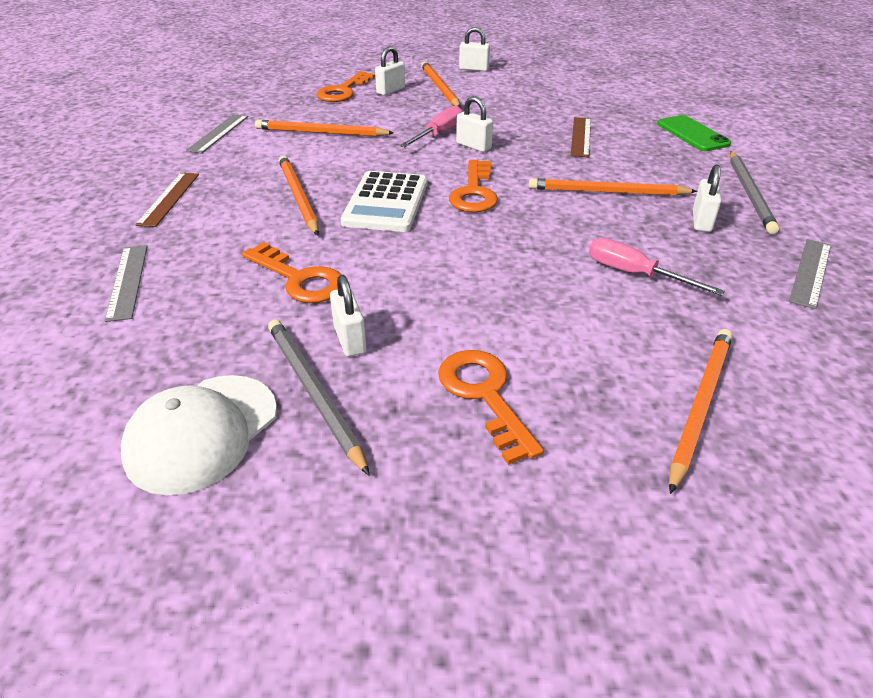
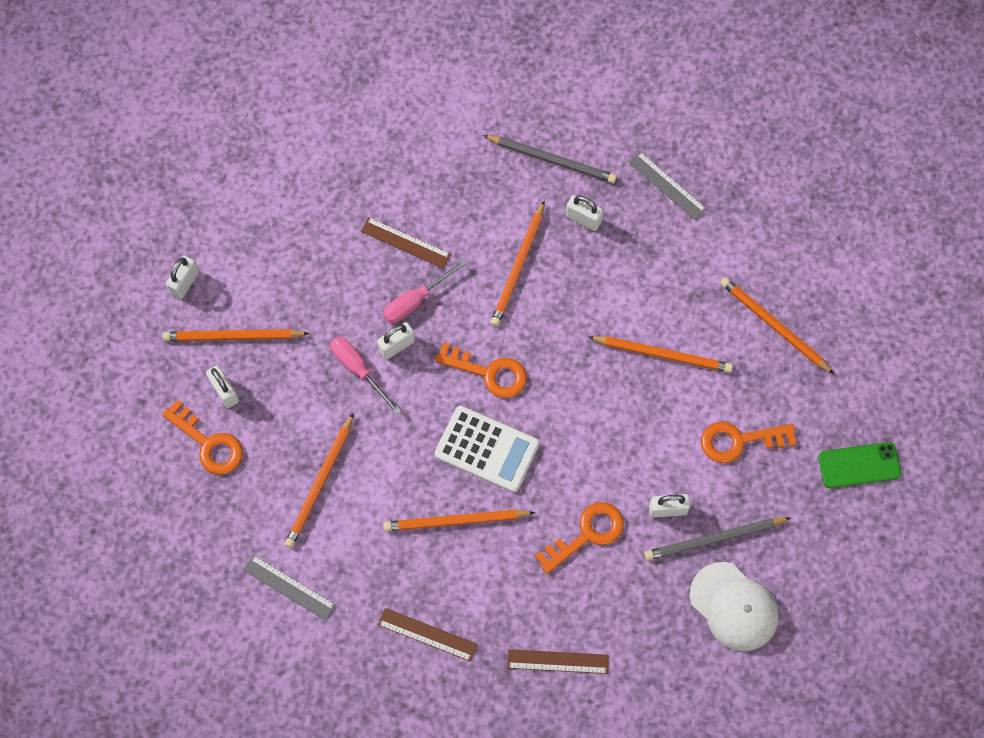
camera: 75 degrees left, 30 degrees up
grey ruler [105,245,148,322] -> brown ruler [507,649,609,674]
pink screwdriver [589,238,725,296] -> pink screwdriver moved to [383,259,467,323]
green phone [657,115,731,151] -> green phone moved to [818,442,901,488]
none -> orange pencil [589,336,733,373]

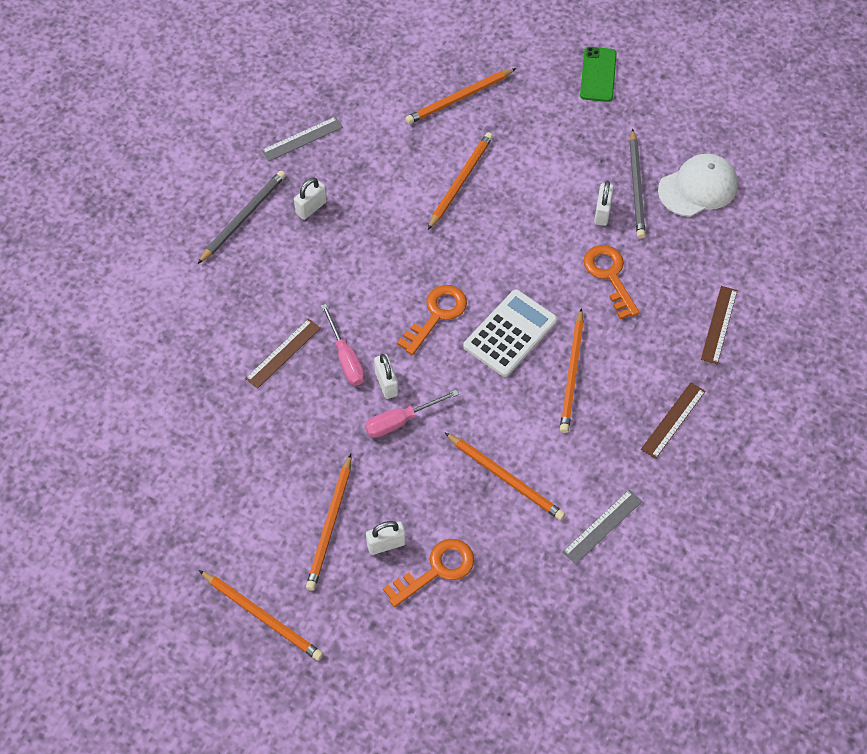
camera: 75 degrees left, 10 degrees down
white padlock [166,256,199,299] -> none
orange pencil [491,201,545,327] -> orange pencil moved to [199,570,323,661]
orange key [701,422,796,463] -> none

